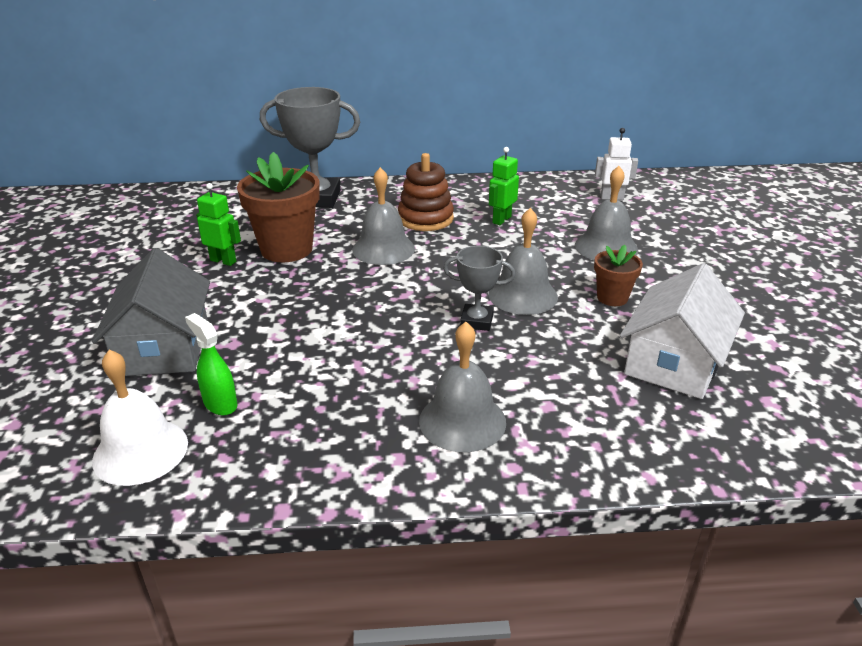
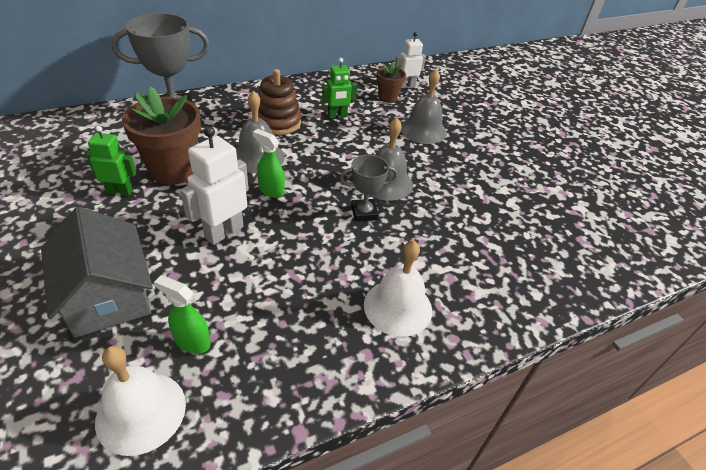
camera: 25 degrees left, 10 degrees up
grey bell [419,322,506,452] -> white bell [364,240,432,337]
green robot [489,147,519,225] -> green robot turned 120 degrees counterclockwise [322,58,357,118]
brown flower pot [594,245,643,306] -> brown flower pot moved to [376,62,406,103]
white house [620,263,745,399] -> none
none -> white robot [180,126,249,245]
none -> green spray bottle [253,129,285,198]

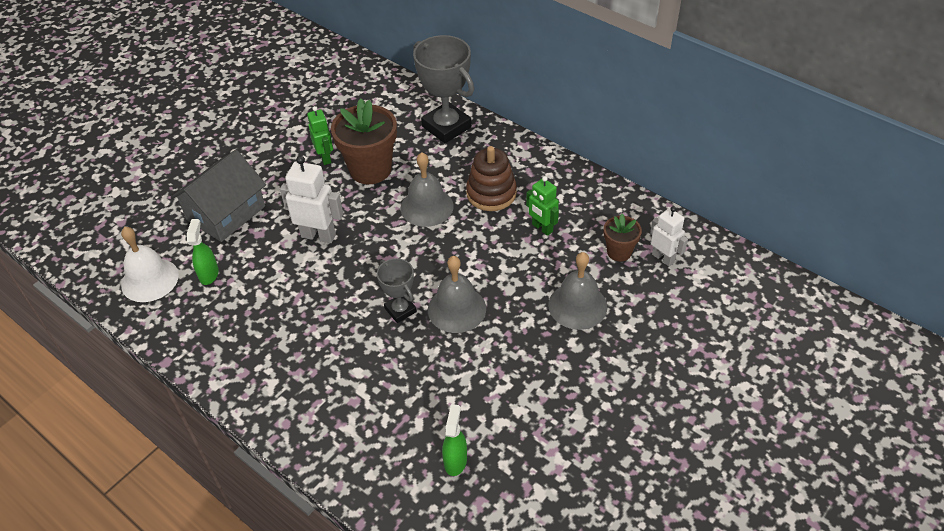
camera: 70 degrees right, 5 degrees up
green spray bottle [253,129,285,198] -> green spray bottle moved to [442,404,467,476]
white bell [364,240,432,337] -> none

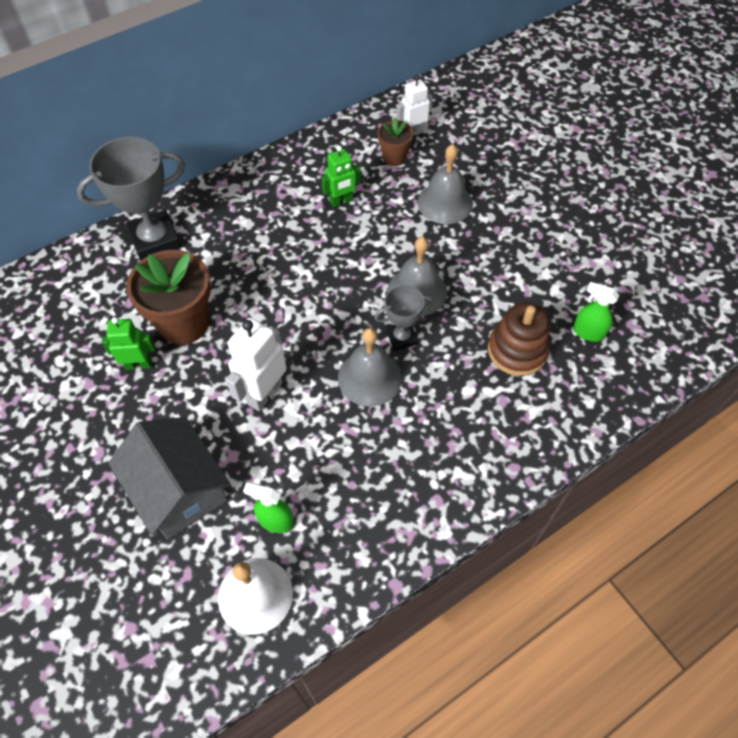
camera: 75 degrees left, 10 degrees up
grey bell [401,152,454,227] -> grey bell moved to [338,328,402,406]
brown stacking toy [466,146,517,211] -> brown stacking toy moved to [488,302,550,376]

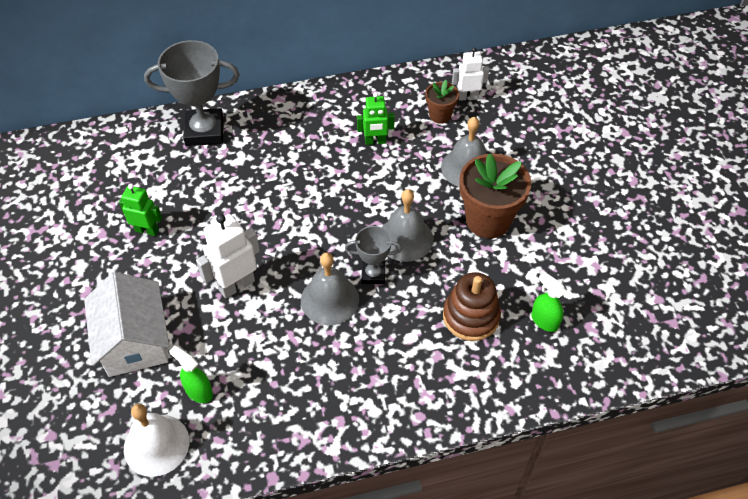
camera: 20 degrees right, 5 degrees down
grey house [109,417,231,539] -> white house [84,272,169,377]
brown flower pot [127,250,211,345] -> brown flower pot moved to [459,154,531,238]

